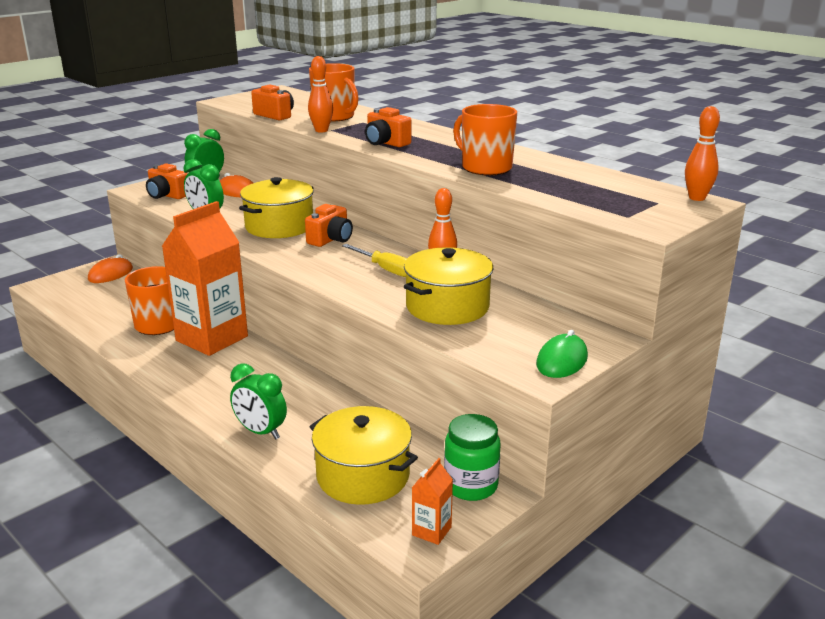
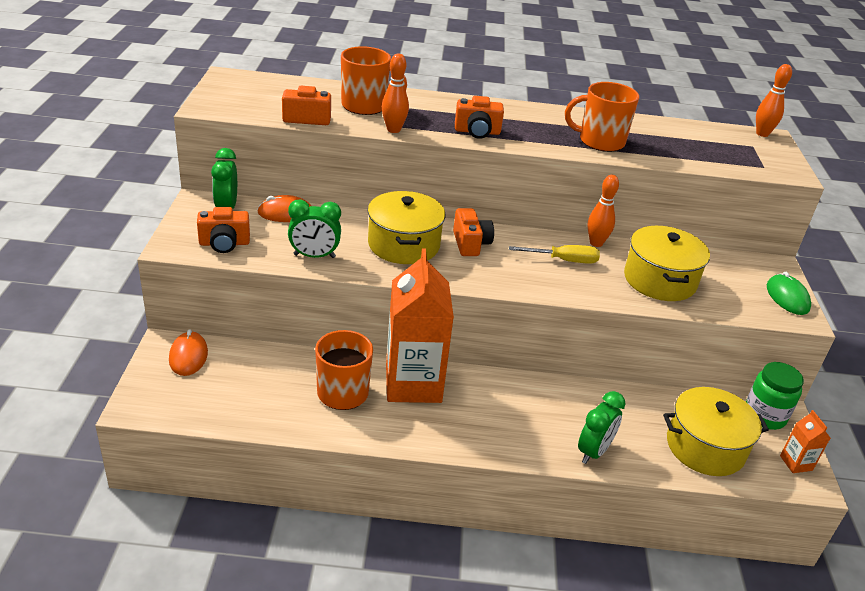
camera: 45 degrees left, 10 degrees up
green clock [230,363,287,439] -> green clock turned 45 degrees counterclockwise [578,391,625,464]

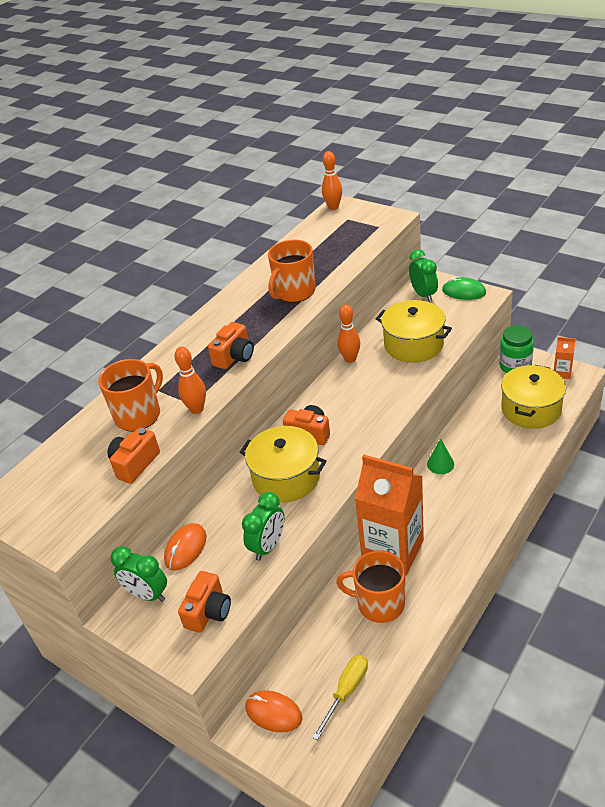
camera: 50 degrees left, 5 degrees up
yellow screwdriver [509,245,600,264] -> yellow screwdriver moved to [312,655,368,740]
green clock [578,391,625,464] -> green clock moved to [409,249,438,302]
none -> green cone [427,438,454,474]

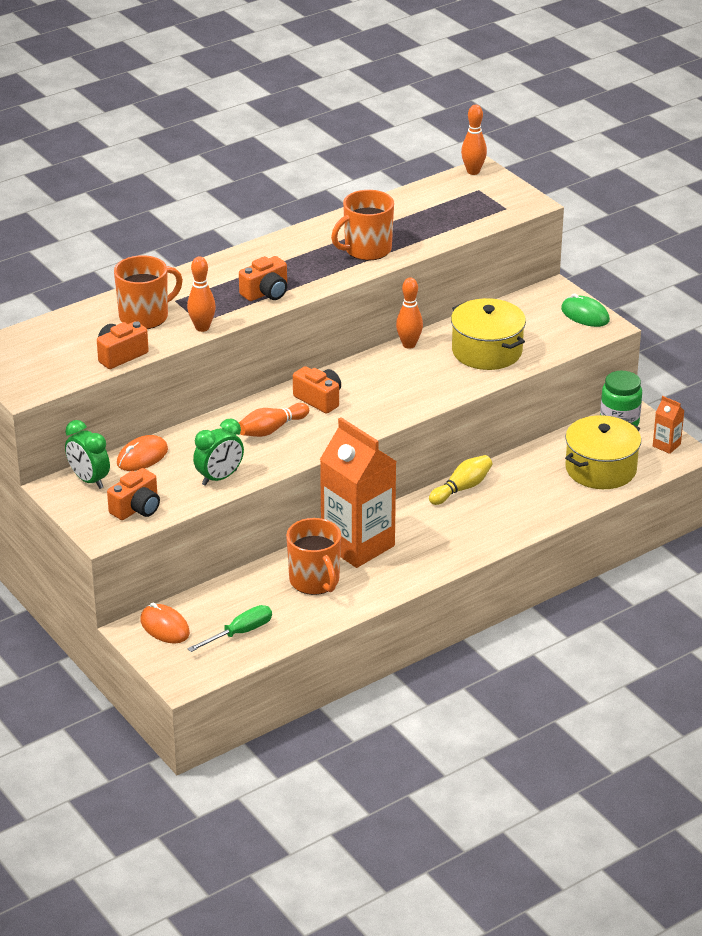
camera: 15 degrees right, 5 degrees down
yellow pot [240,426,327,502] -> orange bowling pin [239,403,309,437]
yellow screwdriver [312,655,368,740] -> green screwdriver [187,605,272,652]
orange mug [336,550,405,623] -> orange mug turned 150 degrees counterclockwise [286,518,341,595]
green clock [409,249,438,302] -> none
green cone [427,438,454,474] -> yellow bowling pin [429,455,492,505]

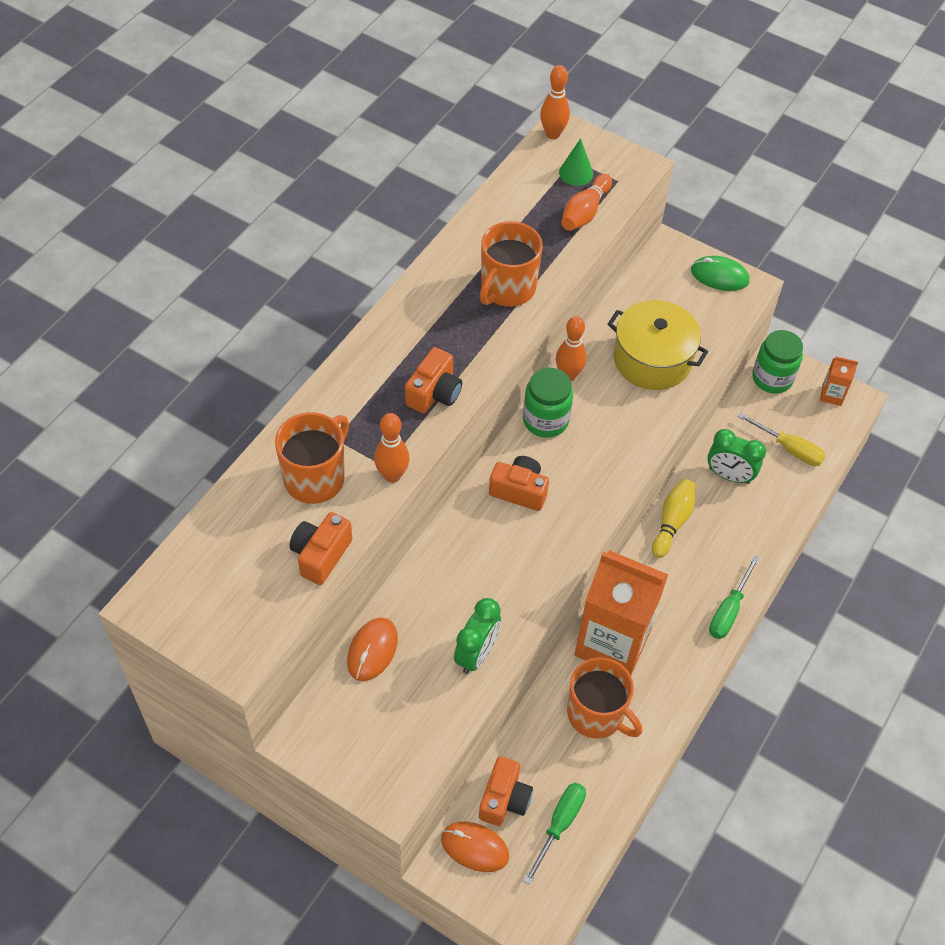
camera: 25 degrees left, 20 degrees up
green clock [65,420,110,489] -> green clock moved to [707,429,766,484]
orange camera [107,468,160,520] -> orange camera moved to [479,756,533,826]
orange bowling pin [239,403,309,437] -> orange bowling pin moved to [561,174,612,231]
yellow pot [565,415,641,489] -> yellow screwdriver [738,412,826,466]
none -> green jar [523,368,573,438]
none -> green cone [559,138,593,186]
none -> green screwdriver [709,556,760,639]

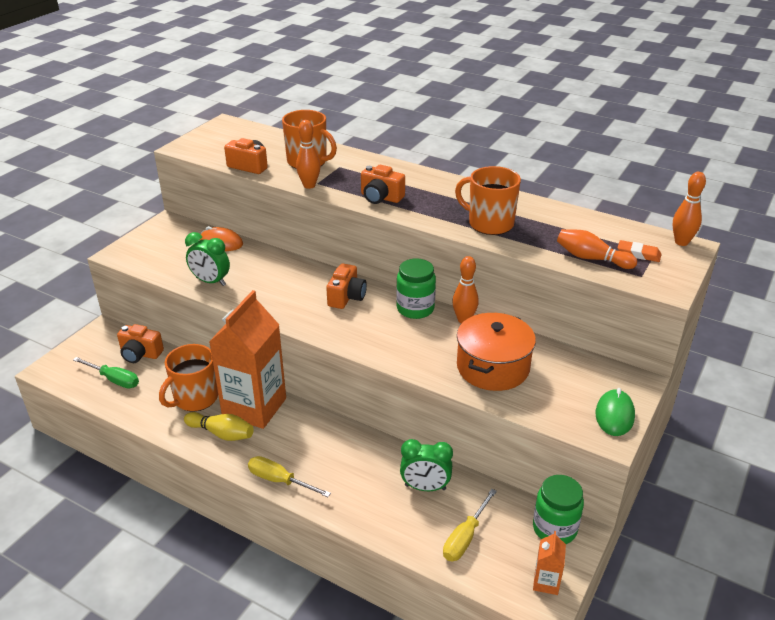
camera: 90 degrees right, 20 degrees down
orange mouse [441,822,509,872] -> none
green cone [559,138,593,186] -> orange eraser [617,240,662,262]
yellow pot [608,300,708,390] -> orange pot [457,313,536,391]
yellow bowling pin [652,479,695,558] -> yellow bowling pin moved to [184,412,254,441]
green clock [707,429,766,484] -> green clock turned 105 degrees counterclockwise [400,439,453,491]
green screwdriver [709,556,760,639] -> yellow screwdriver [248,456,331,497]

